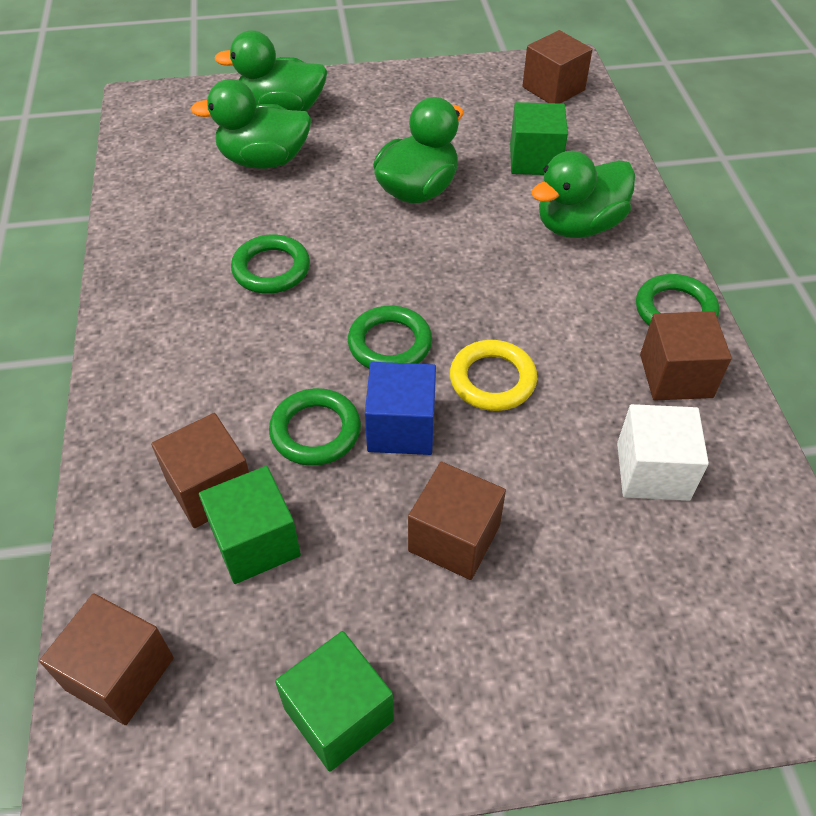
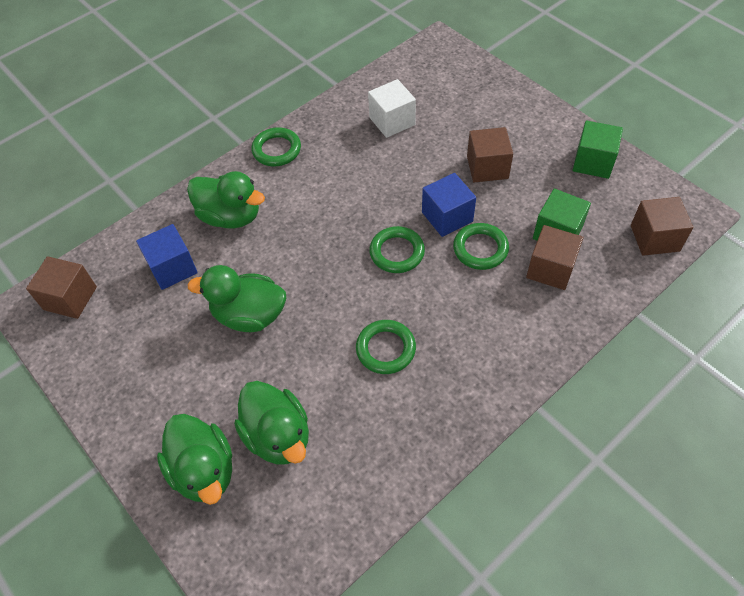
camera: 120 degrees left, 5 degrees up
yellow ring [450,340,537,411] -> none
green cube [510,102,568,175] -> blue cube [136,224,198,290]
brown cube [640,311,732,401] -> none

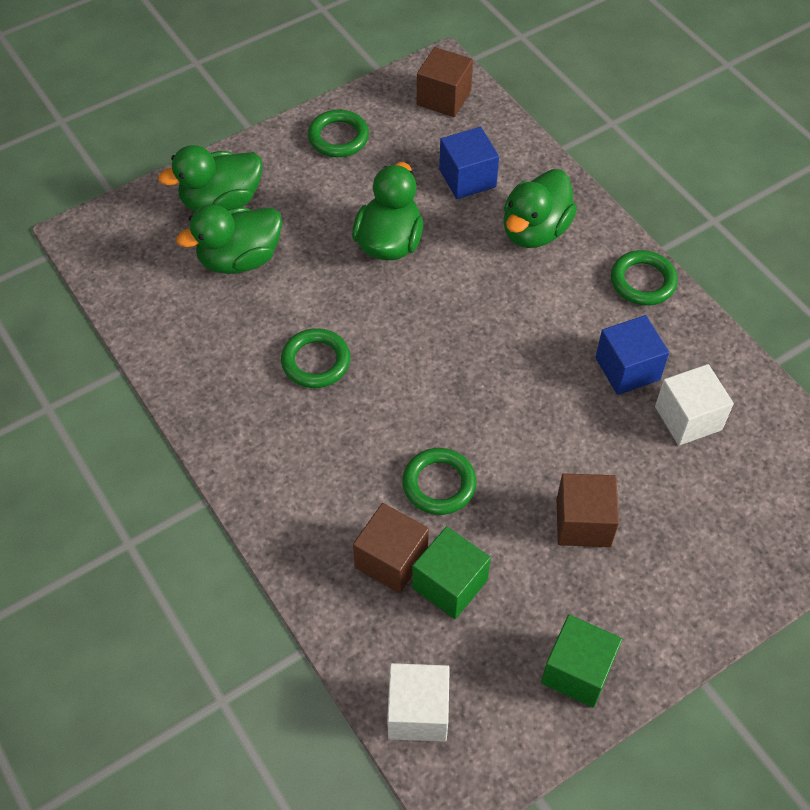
camera: 95 degrees right, 0 degrees up
green ring [369,226,425,273] -> green ring moved to [308,110,369,157]
blue cube [422,173,476,237] -> blue cube moved to [595,315,669,395]
brown cube [631,197,693,256] -> white cube [387,663,450,742]

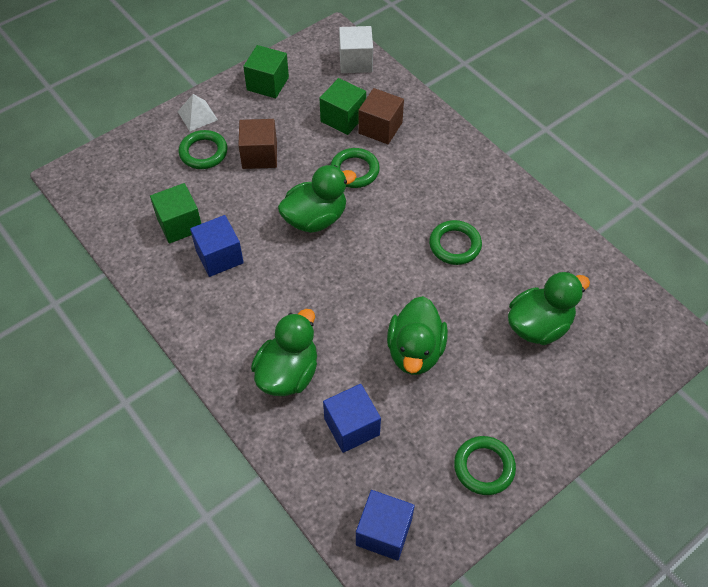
camera: 175 degrees right, 0 degrees up
green duck [158,145,263,211] -> green duck moved to [278,165,356,233]
brown cube [417,47,473,117] -> blue cube [356,490,415,561]
green ring [611,250,678,305] -> green ring moved to [179,130,228,169]
white cube [655,364,734,446] -> green cube [150,183,201,244]
none -> white pyramid [178,94,218,131]

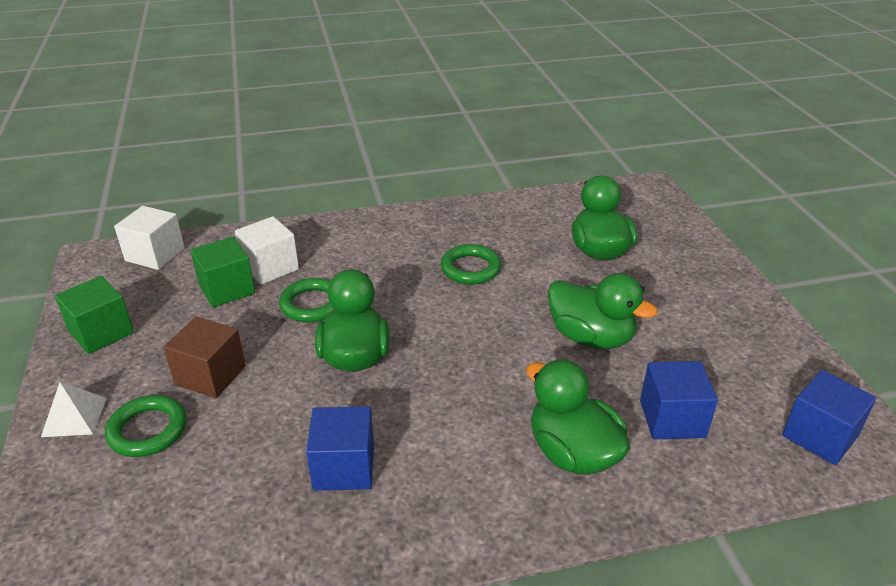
camera: 65 degrees left, 20 degrees down
green cube [150,183,201,244] -> none
brown cube [358,88,404,144] -> white cube [235,216,299,285]
green ring [454,436,516,495] -> none

